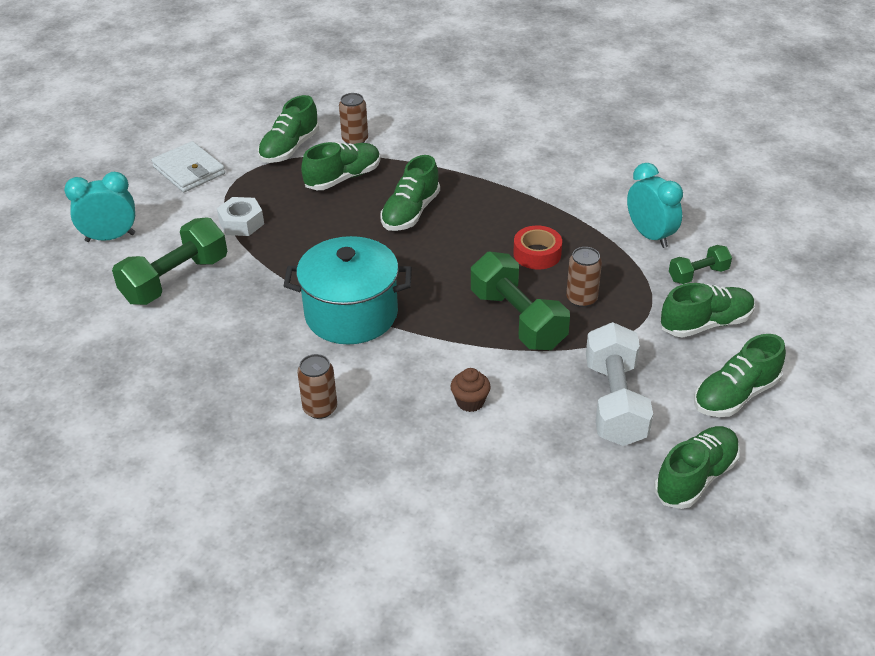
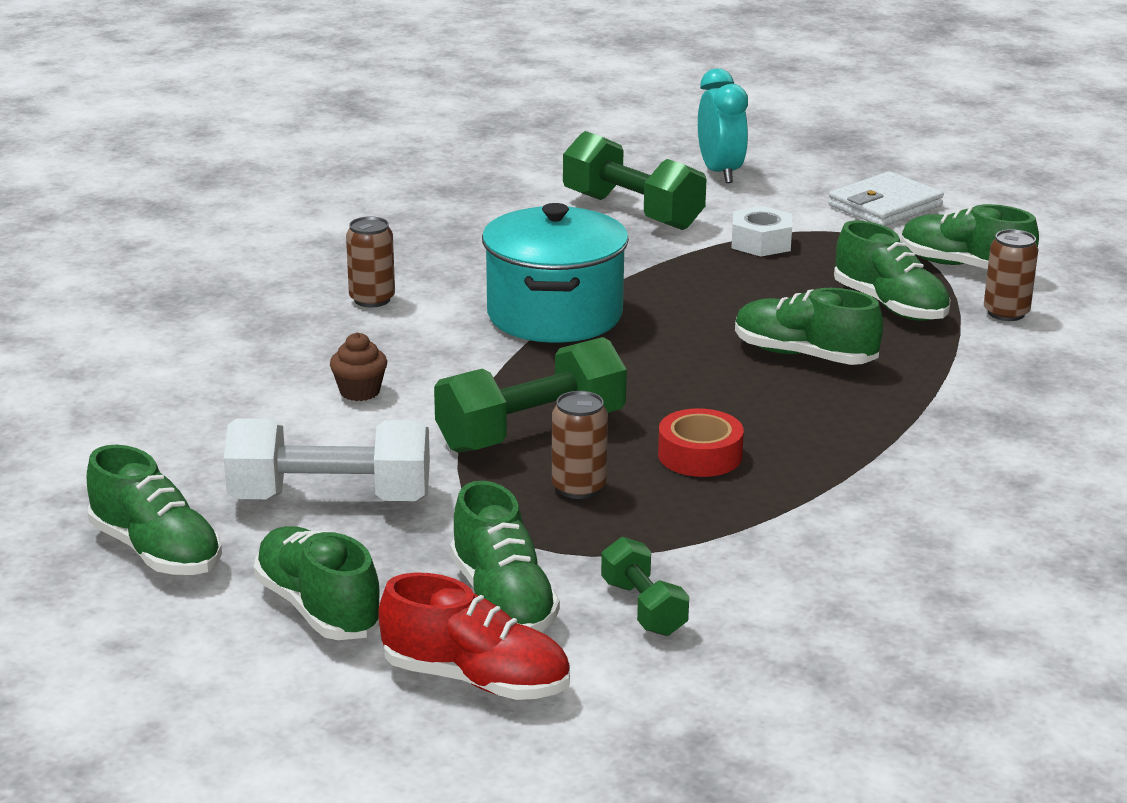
camera: 90 degrees right, 15 degrees down
turquoise clock [627,163,683,248] -> none
none -> red shoe [378,573,570,700]

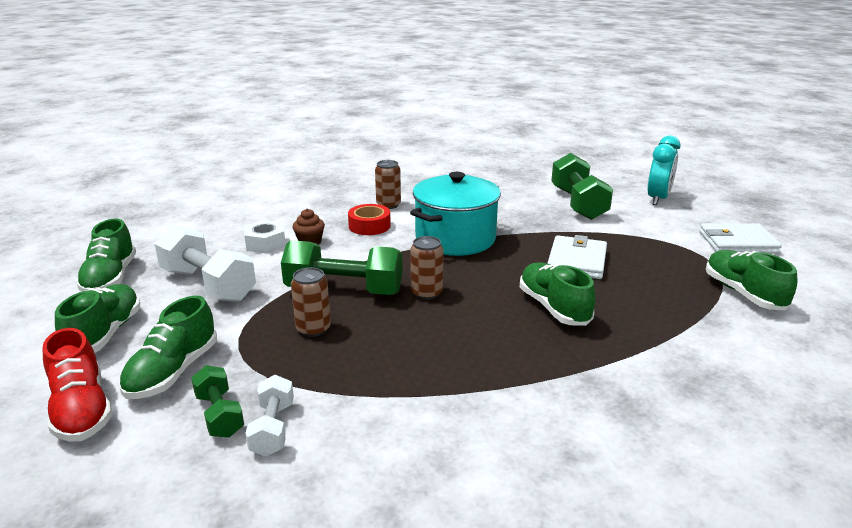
camera: 40 degrees right, 0 degrees up
green dumbbell [601,537,689,636] -> green dumbbell turned 45 degrees counterclockwise [191,365,244,438]
red tape [658,408,744,477] -> red tape moved to [348,204,391,235]
white nut [731,206,792,257] -> white nut moved to [244,220,286,254]
green shoe [834,221,951,321] -> none
brown can [984,229,1038,321] -> brown can moved to [410,236,444,300]
none -> white dumbbell [245,375,294,456]
none -> white wallet [547,235,607,279]

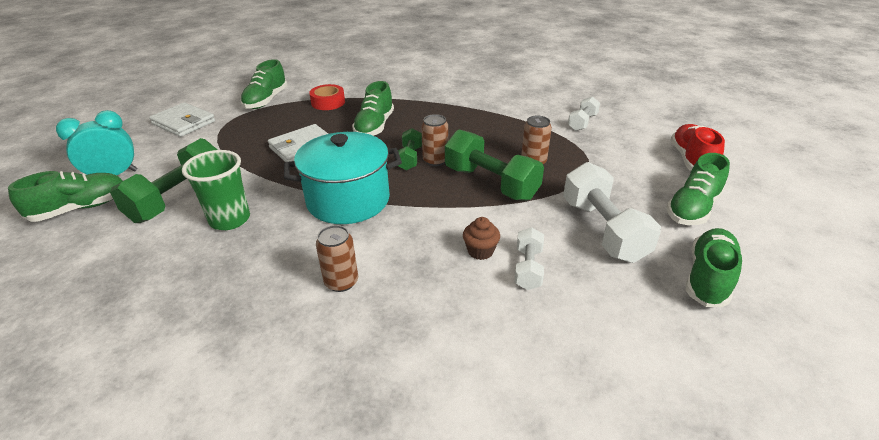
camera: 145 degrees left, 10 degrees up
green shoe [119,296,217,399] -> green shoe moved to [8,171,123,222]
green dumbbell [191,365,244,438] -> green dumbbell moved to [398,128,422,171]
white nut [244,220,286,254] -> white dumbbell [514,227,544,290]
red tape [348,204,391,235] -> red tape moved to [309,84,345,110]
none -> green cup [182,150,250,230]

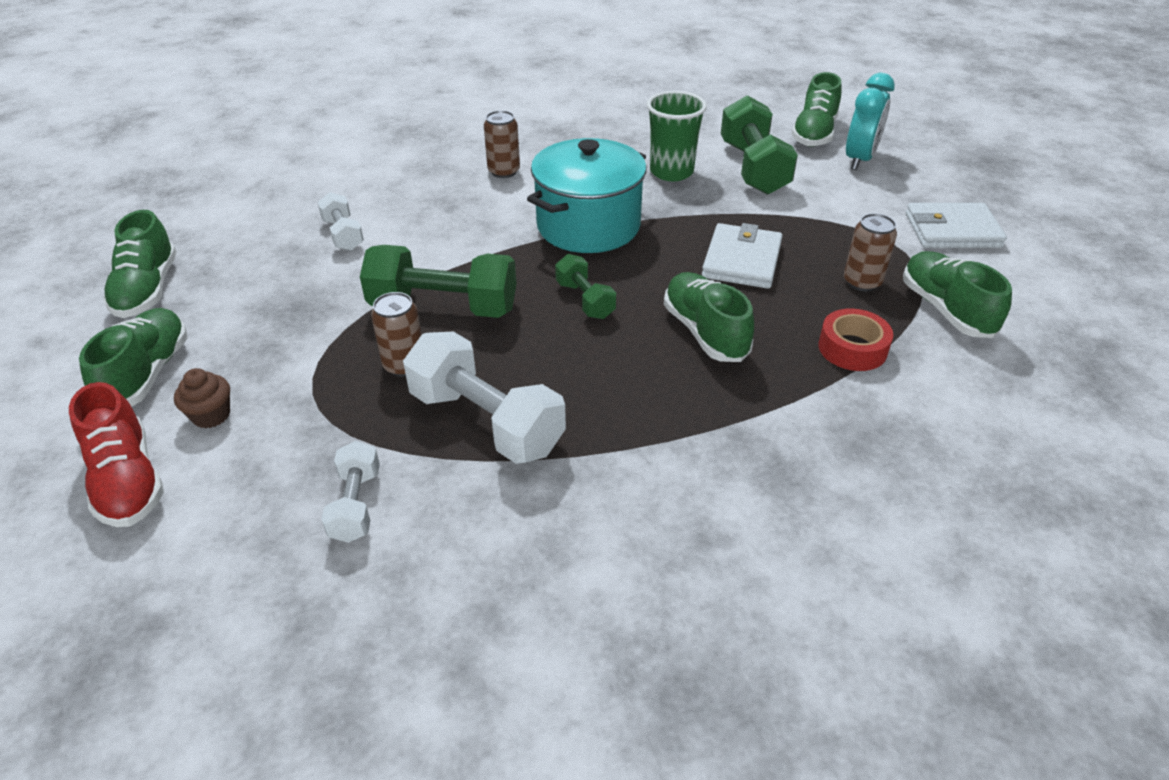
camera: 145 degrees right, 5 degrees up
brown can [422,114,448,166] -> brown can moved to [844,213,897,291]
brown cupcake [463,217,500,260] -> brown cupcake moved to [174,368,230,429]
white dumbbell [563,162,661,263] -> white dumbbell moved to [403,331,566,464]

